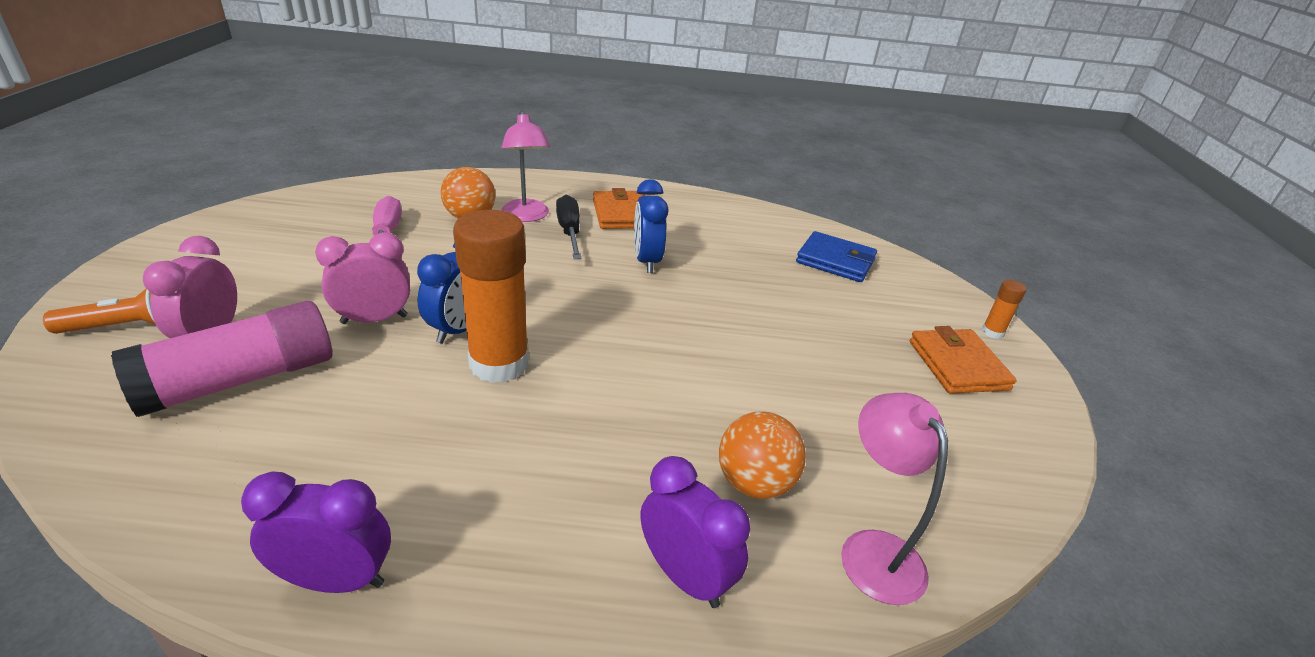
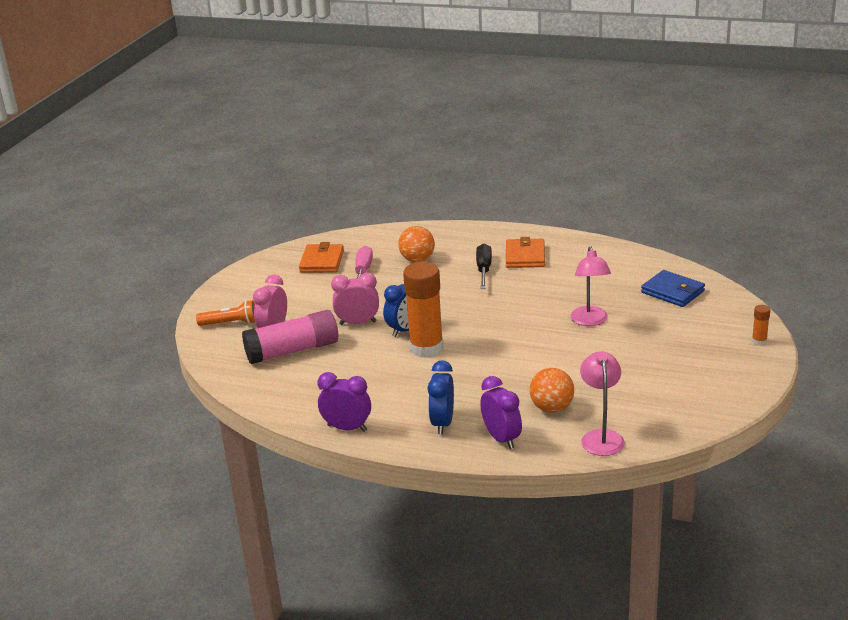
camera: 20 degrees right, 5 degrees down
pink lamp [501,110,550,222] -> pink lamp moved to [571,246,611,326]
blue clock [634,179,669,273] -> blue clock moved to [428,360,454,434]
orange wallet [910,326,1017,394] -> orange wallet moved to [299,242,344,273]

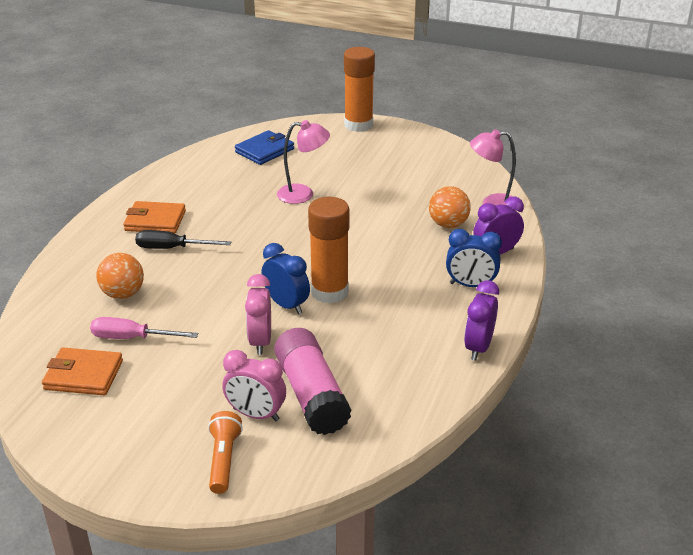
camera: 90 degrees left, 5 degrees up
orange glue stick [752,305,770,346] -> orange glue stick [344,47,375,132], size x2.35

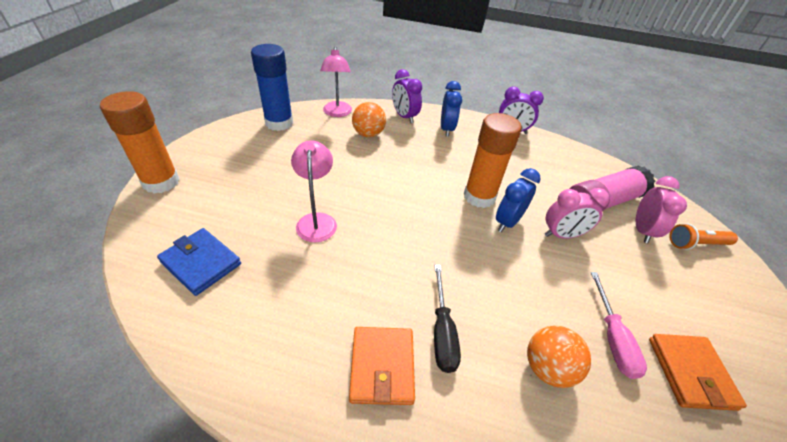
camera: 100 degrees left, 10 degrees up
none -> blue glue stick [251,44,293,131]

